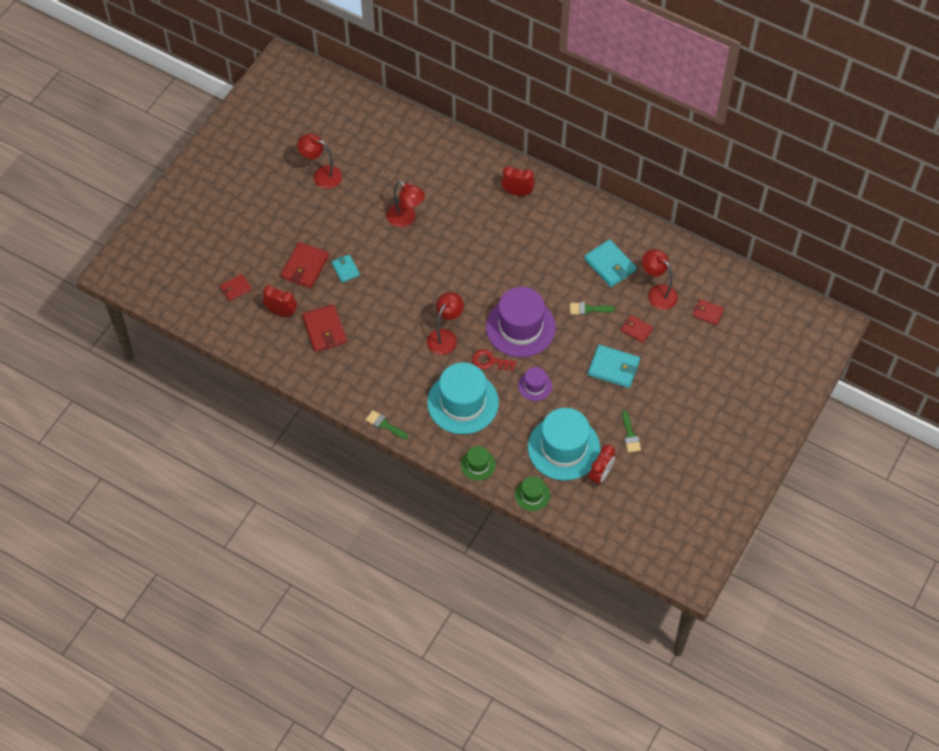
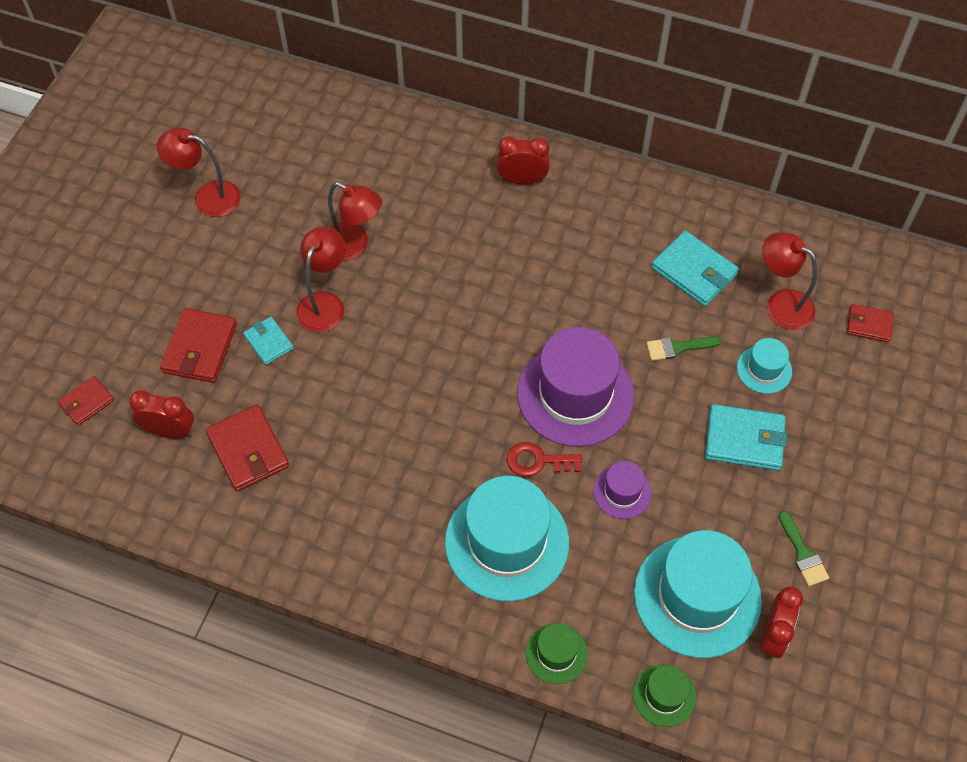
camera: 10 degrees left, 0 degrees up
green brush [365,410,408,439] -> none
red lamp [427,292,464,355] -> red lamp moved to [296,226,346,332]
red wallet [621,315,653,343] -> turquoise hat [737,338,792,394]

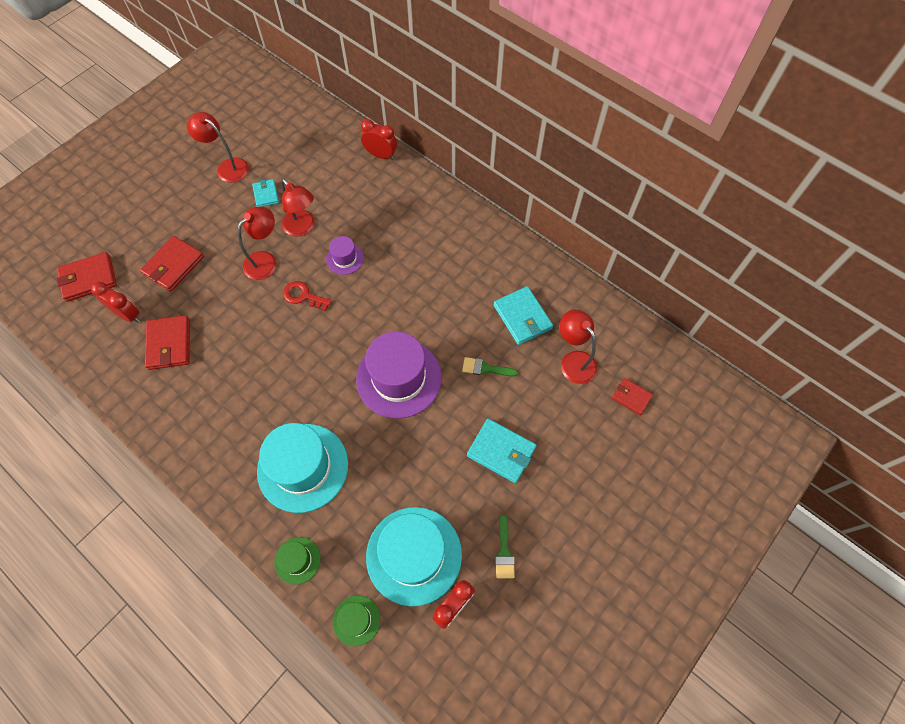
camera: 20 degrees right, 5 degrees up
red wallet [58,376,114,426] -> red wallet [56,252,117,302], size x1.67
turquoise wallet [243,317,294,365] -> turquoise wallet moved to [252,179,279,207]
red clock [497,136,550,185] -> red clock moved to [361,119,397,160]
red key [507,442,583,477] -> red key moved to [283,281,332,311]
purple hat [593,461,652,519] -> purple hat moved to [326,236,364,275]
turquoise hat [737,338,792,394] -> none

